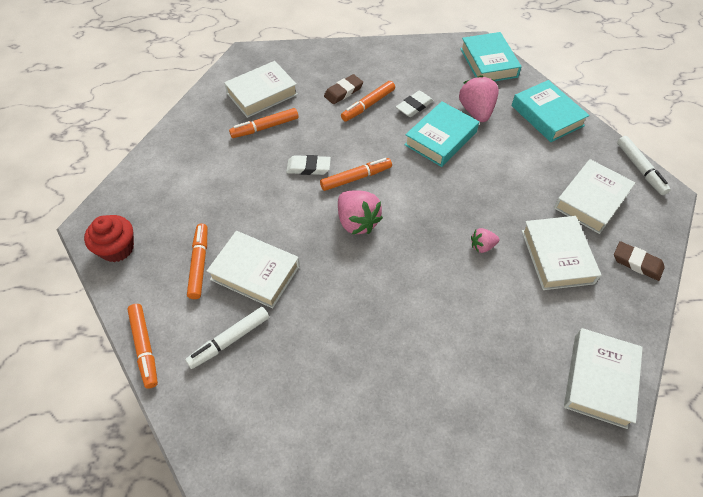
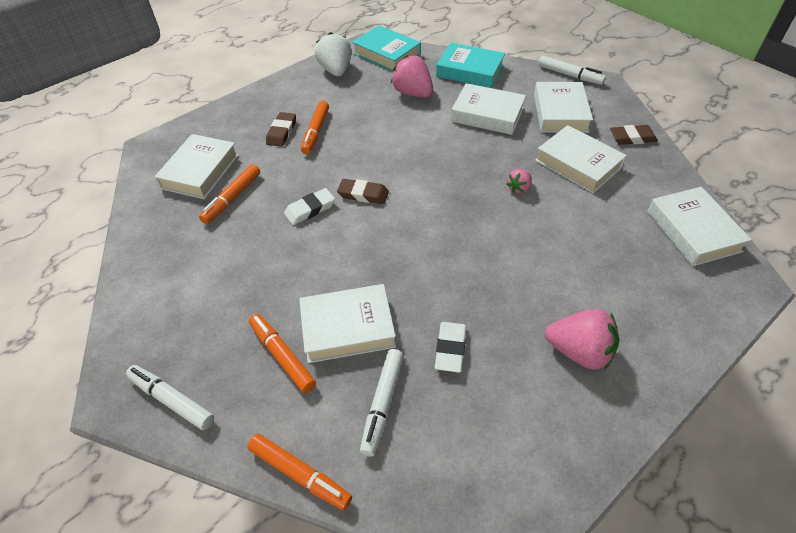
camera: 35 degrees left, 5 degrees down
red cupcake [84,215,134,262] -> white marker [126,365,214,430]
orange marker [320,158,392,191] -> brown eraser [337,179,389,204]
pink strawberry [338,190,383,234] -> pink strawberry moved to [545,309,619,370]
white eraser [396,91,434,117] -> white eraser moved to [435,322,466,373]
turquoise book [404,101,479,167] -> none
none -> white strawberry [315,32,352,76]
none -> white book [451,83,526,135]

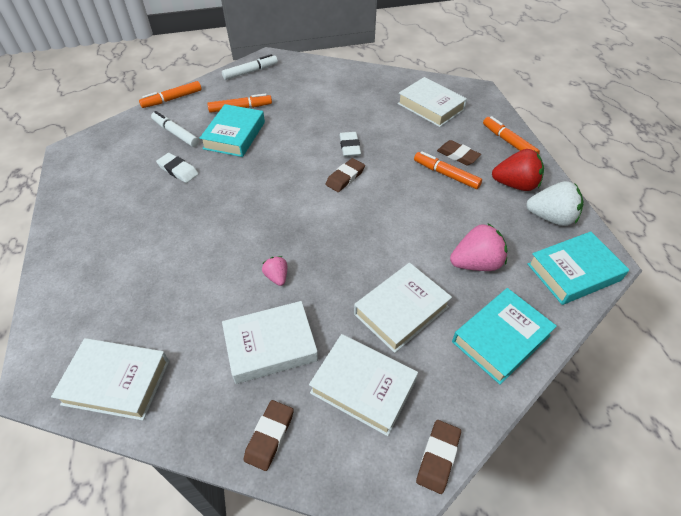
camera: 115 degrees right, 0 degrees up
orange marker [199,164,260,224] -> orange marker moved to [483,116,540,154]
white book [299,284,396,363] -> turquoise book [200,104,265,157]
white marker [538,56,606,85] -> brown eraser [416,420,461,494]
pink strawberry [545,309,619,370] -> none
none -> red strawberry [492,149,544,191]

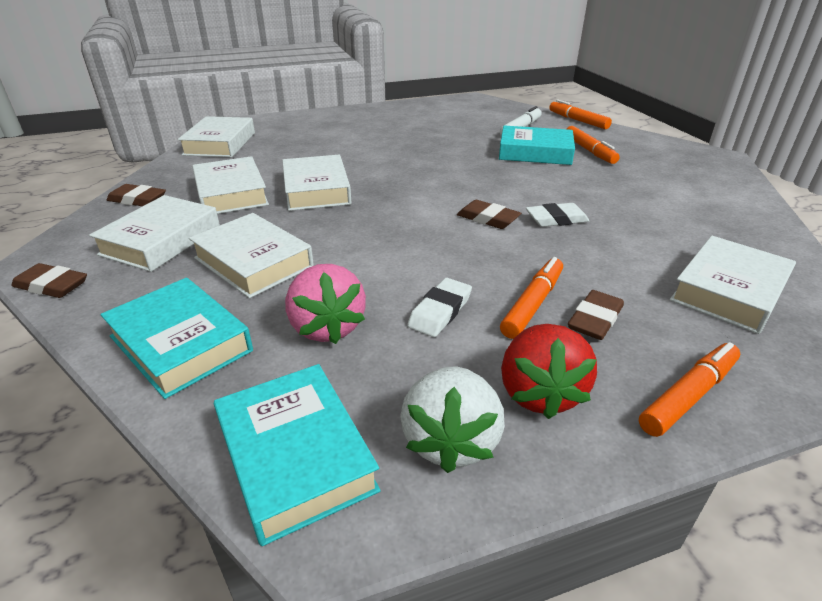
camera: 85 degrees right, 15 degrees down
white eraser [156,153,199,183] -> white eraser moved to [407,278,472,337]
white marker [222,54,278,80] -> none
pink strawberry [262,256,287,286] -> white book [282,155,352,211]

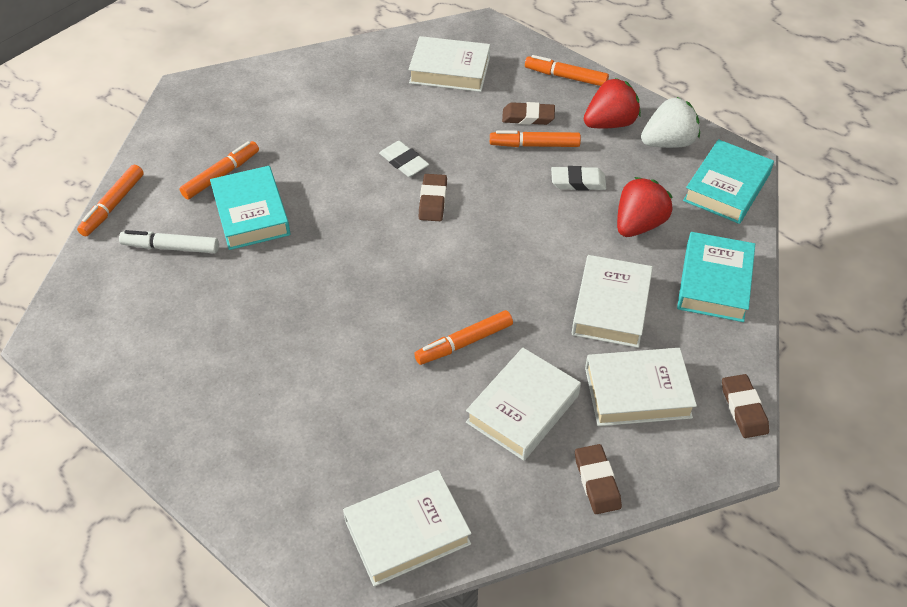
camera: 120 degrees left, 15 degrees up
white book [282,155,352,211] -> orange marker [414,310,513,365]
pink strawberry [285,264,366,344] -> red strawberry [617,177,673,237]

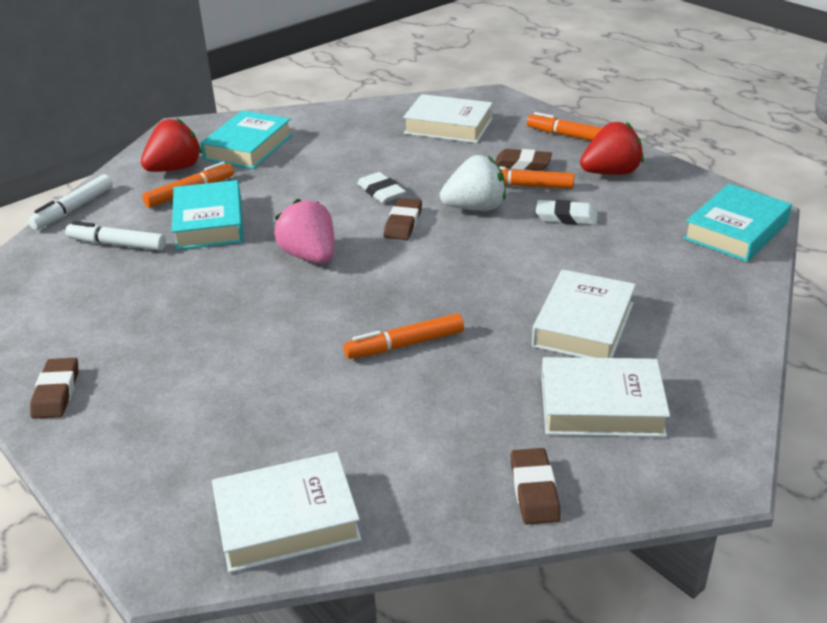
camera: 10 degrees right, 15 degrees down
orange marker [77,165,144,236] -> white marker [28,174,113,230]
white book [466,348,581,461] -> none
red strawberry [617,177,673,237] -> red strawberry moved to [141,118,202,172]
white strawberry [641,97,700,148] -> white strawberry moved to [440,155,506,211]
turquoise book [677,232,755,322] -> turquoise book moved to [200,110,292,169]
brown eraser [722,374,769,438] -> brown eraser moved to [30,358,78,419]
none -> pink strawberry [274,199,334,264]

